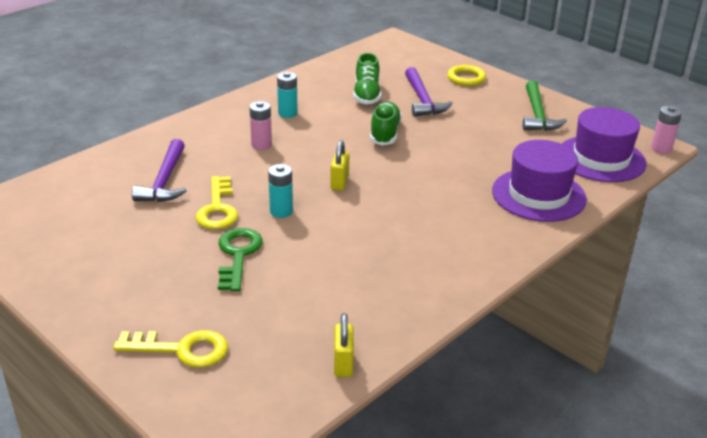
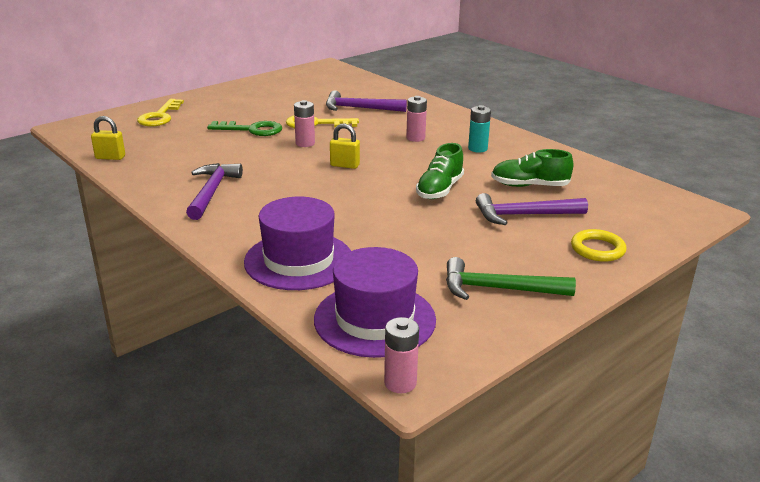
camera: 95 degrees right, 5 degrees down
turquoise battery [268,164,293,218] -> pink battery [294,100,315,147]
green shoe [370,101,402,146] -> green shoe turned 105 degrees clockwise [416,143,464,199]
none -> purple hammer [186,163,243,220]

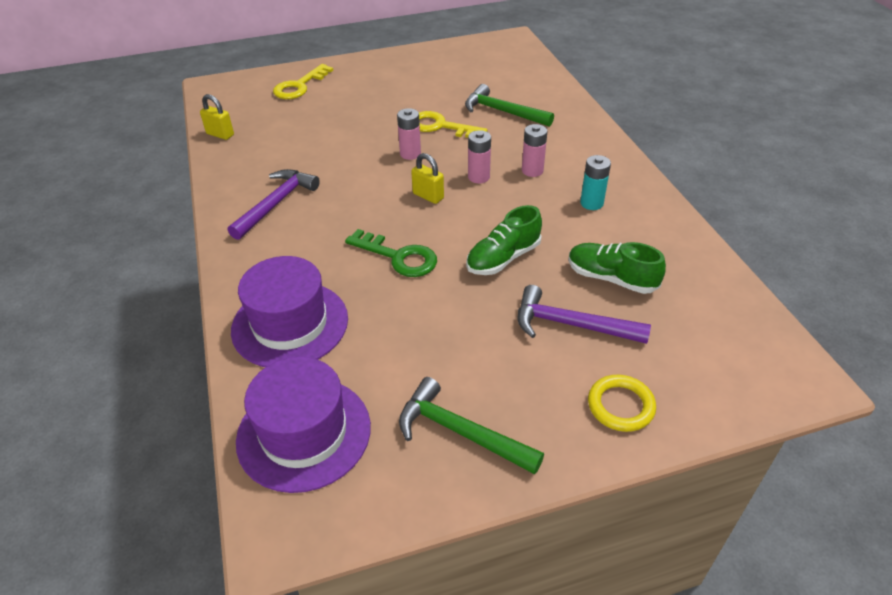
camera: 25 degrees right, 15 degrees up
green key [207,121,282,136] -> green key moved to [345,229,437,277]
purple hammer [326,90,407,112] -> green hammer [465,84,554,127]
pink battery [384,317,419,393] -> pink battery moved to [468,130,491,183]

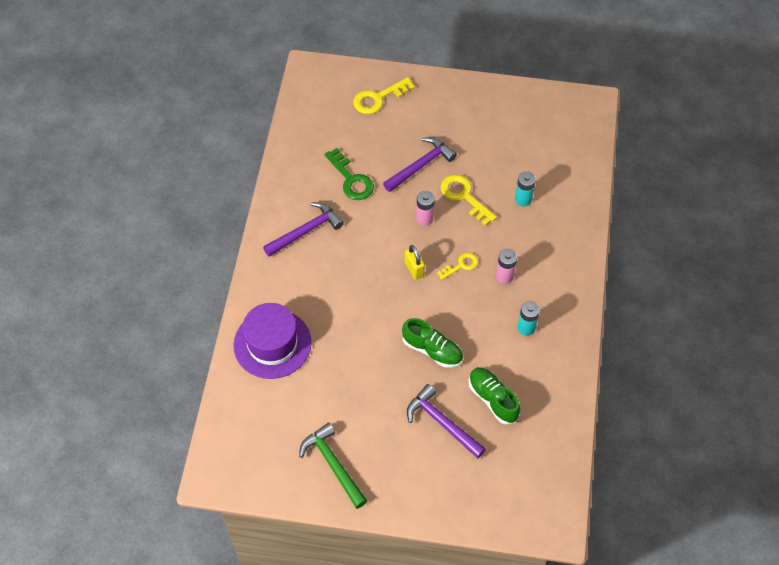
camera: 25 degrees right, 15 degrees up
yellow padlock [200,94,234,140] -> none
purple hat [236,357,371,493] -> none
green key [345,229,437,277] -> green key moved to [324,148,374,200]
green hammer [465,84,554,127] -> turquoise battery [515,171,536,206]
green shoe [466,205,542,275] -> green shoe turned 135 degrees counterclockwise [402,318,463,368]
pink battery [468,130,491,183] -> yellow key [437,253,478,280]
yellow ring [588,375,656,432] -> none
none -> purple hammer [383,137,457,192]

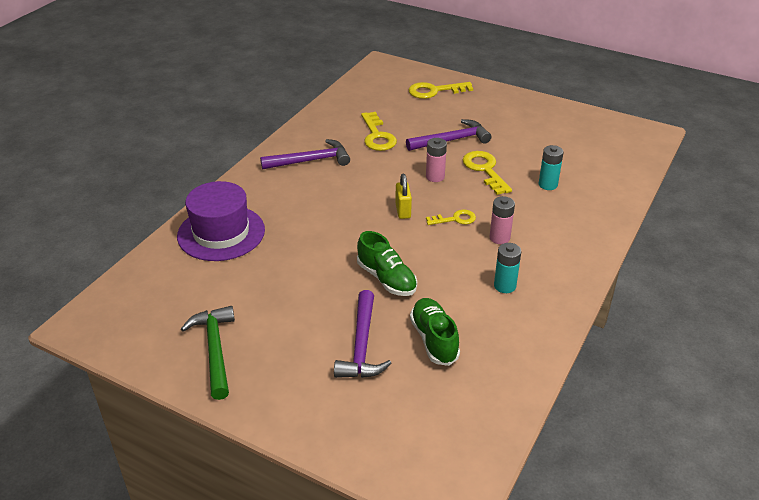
camera: 20 degrees right, 20 degrees down
green key [324,148,374,200] -> yellow key [361,112,397,151]
purple hammer [407,384,486,459] -> purple hammer turned 150 degrees counterclockwise [334,290,392,378]

